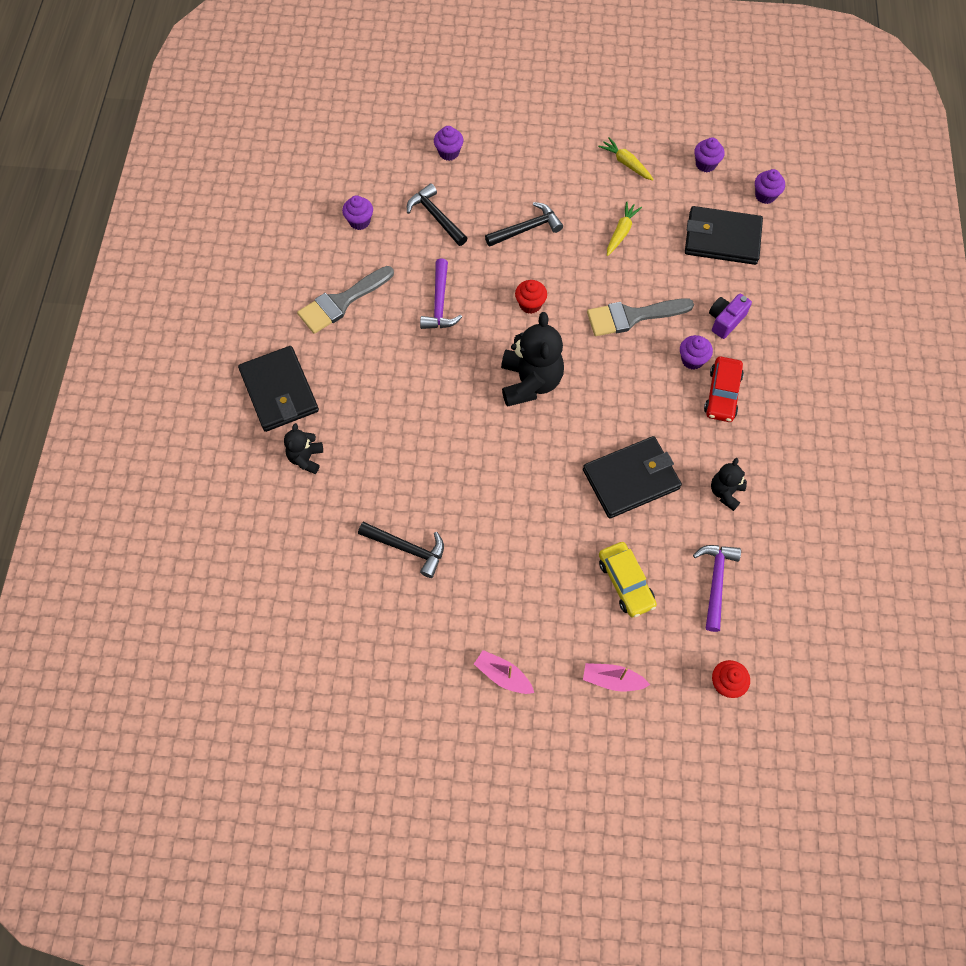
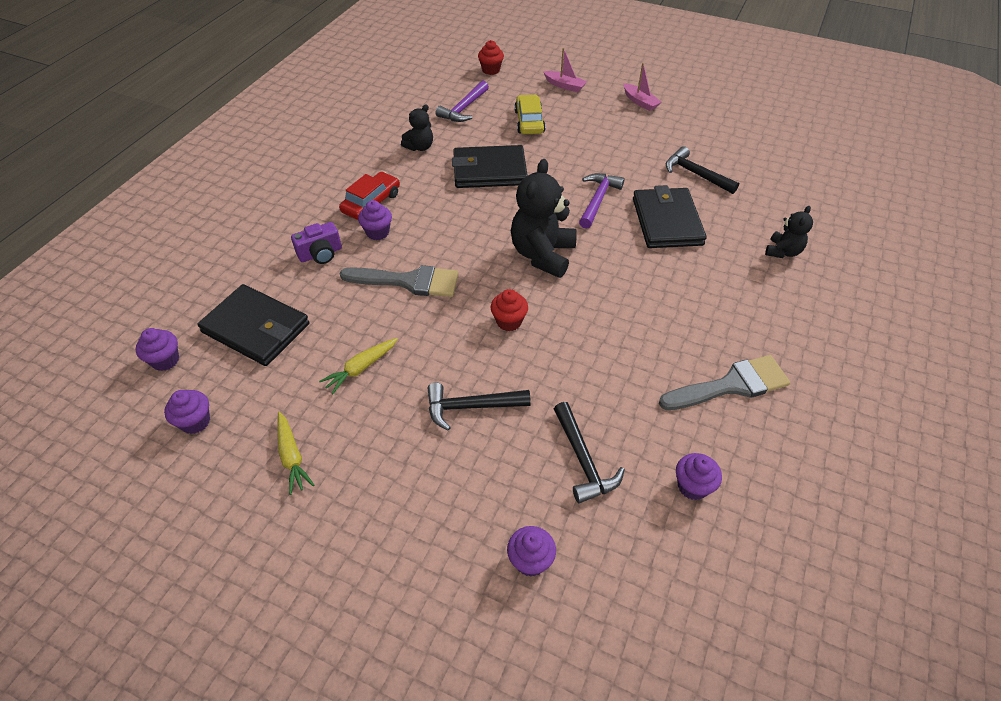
camera: 160 degrees left, 15 degrees down
black wallet [238,346,319,432] -> black wallet moved to [633,185,707,248]
purple hammer [420,259,462,329] -> purple hammer moved to [579,173,624,229]

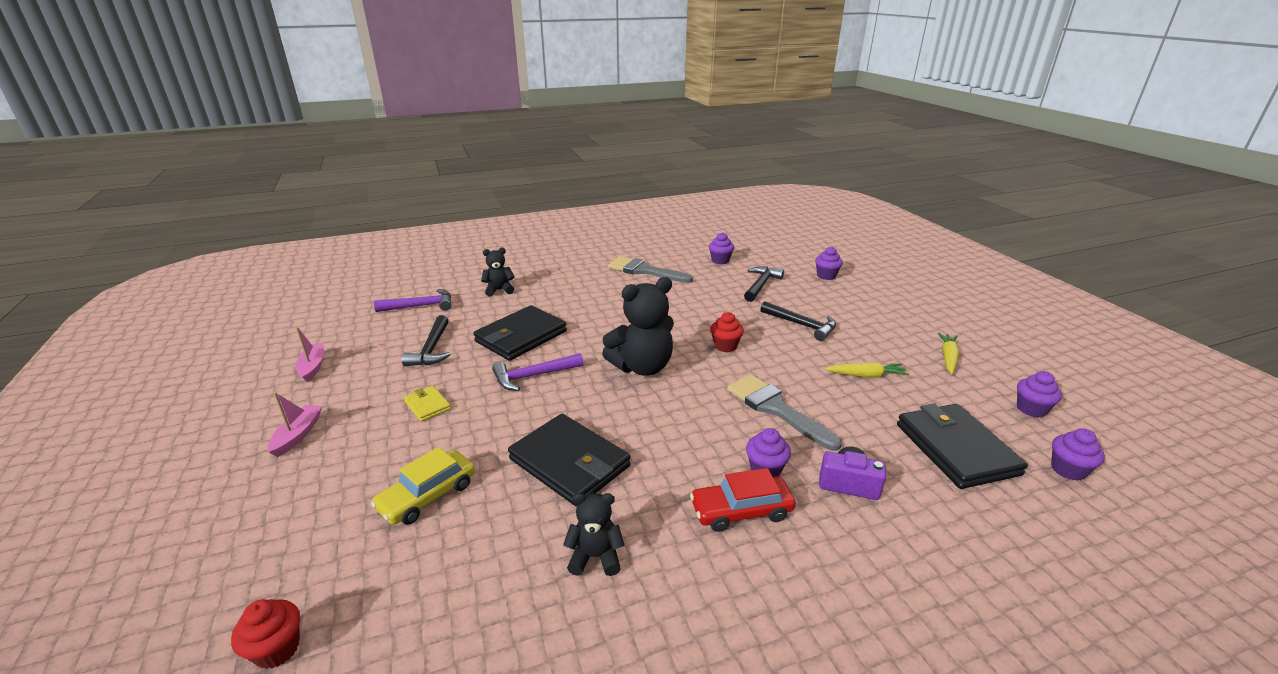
camera: 135 degrees left, 20 degrees down
purple hammer [436,81,489,122] -> purple hammer moved to [374,289,452,312]
pink boat [543,48,587,92] -> pink boat moved to [296,327,324,382]
none -> yellow wallet [404,386,451,422]

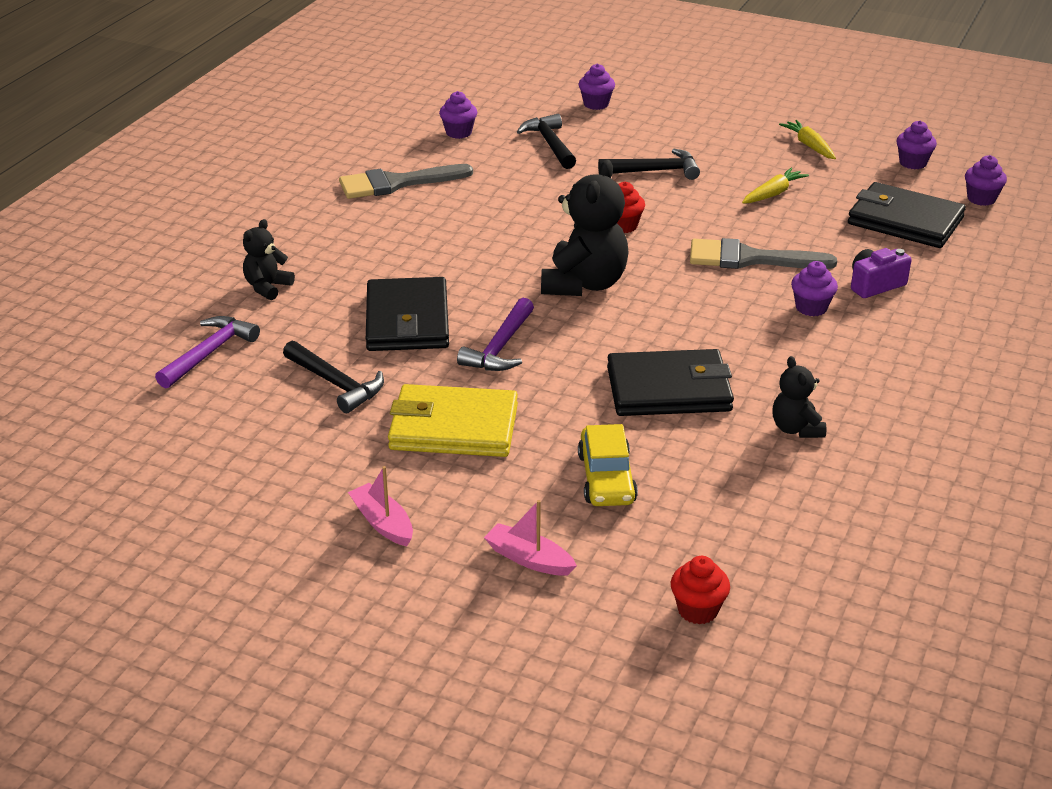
camera: 45 degrees left, 5 degrees up
pink boat [296,327,324,382] -> pink boat moved to [484,500,577,576]
yellow wallet [404,386,451,422] -> yellow wallet [388,384,518,457], size x2.10
black teddy bear [563,493,625,576] -> black teddy bear turned 60 degrees counterclockwise [772,356,826,438]
red car [690,468,796,532] -> none

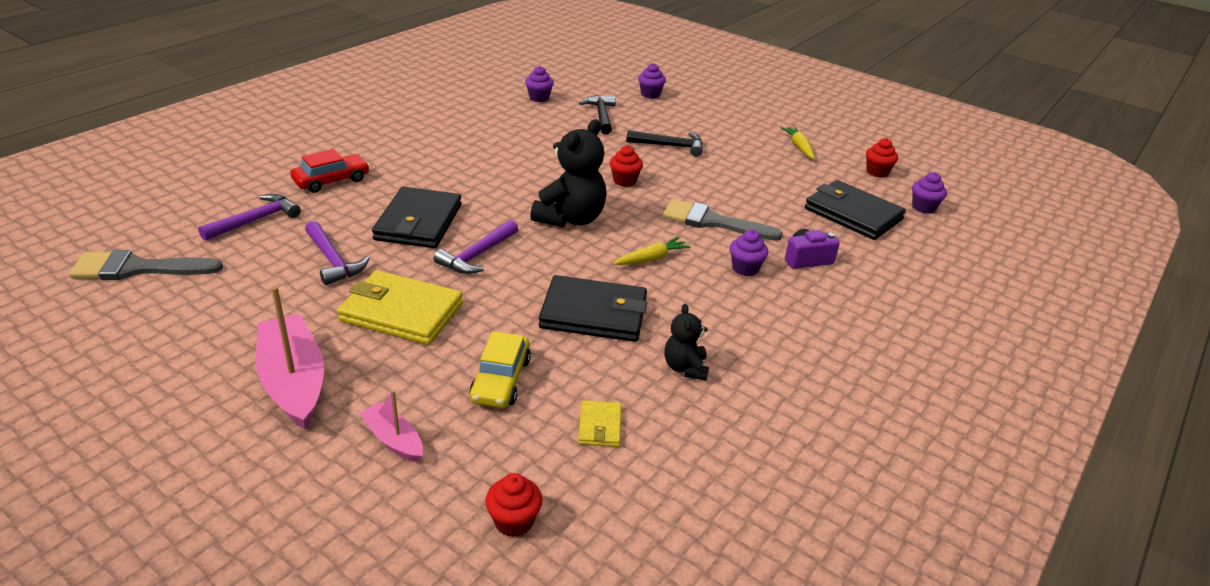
camera: 10 degrees right, 0 degrees up
black teddy bear [243,219,295,300] -> red car [290,149,370,193]
black hammer [283,341,384,413] -> purple hammer [305,221,370,285]
grey brush [339,164,473,199] -> grey brush moved to [69,250,223,280]
pink boat [348,466,413,546] -> pink boat [256,286,324,430], size x1.89
yellow carrot [742,168,809,204] -> yellow carrot moved to [613,237,691,265]
purple cupcake [897,121,937,169] -> red cupcake [866,138,898,178]
none -> yellow wallet [578,400,622,447]

